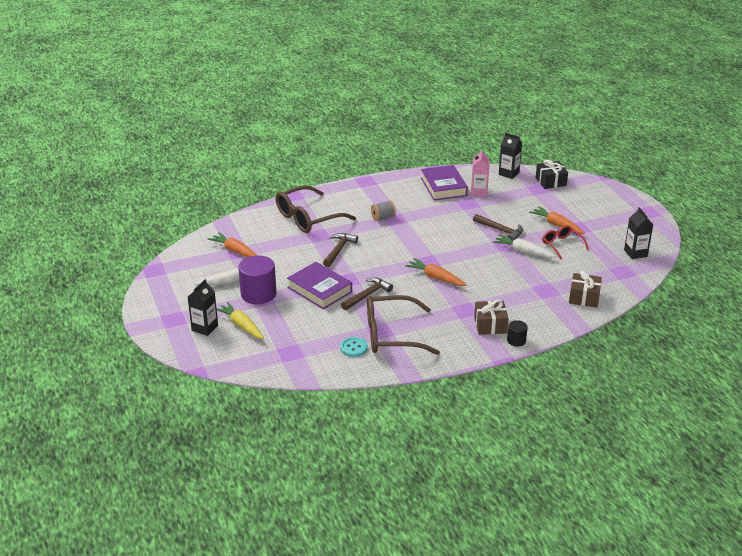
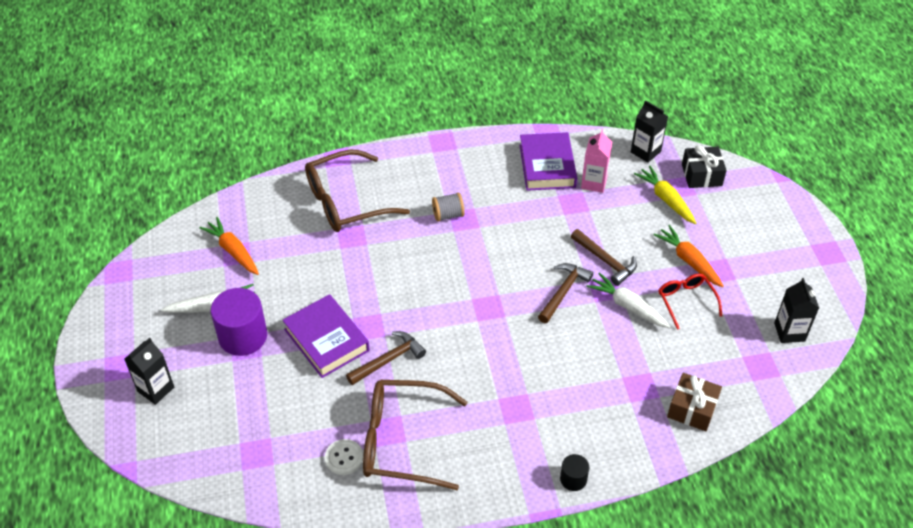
camera: 10 degrees right, 15 degrees up
yellow carrot [216,302,264,339] -> yellow carrot moved to [634,165,696,224]
brown hammer [323,233,358,267] -> brown hammer moved to [538,263,593,323]
turquoise button [340,337,368,357] -> white button [325,439,363,475]
orange carrot [405,258,467,286] -> none
brown gift [474,300,509,335] -> none

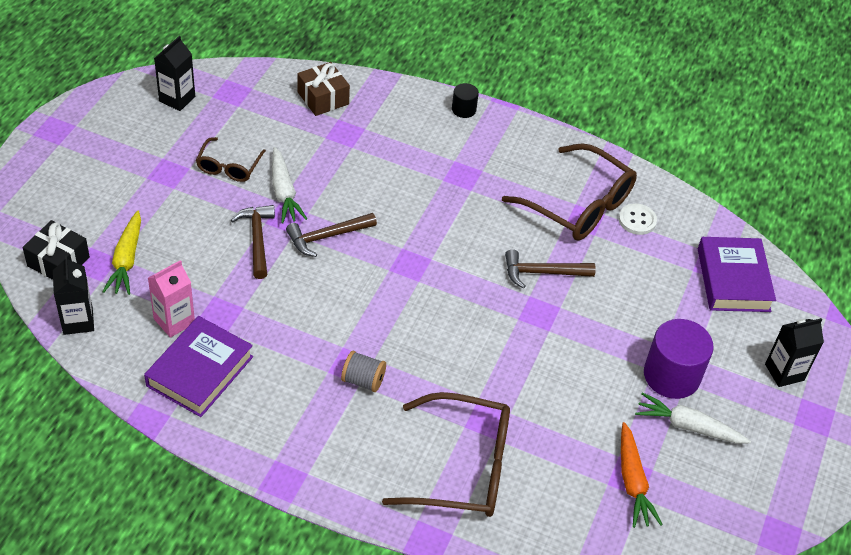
camera: 150 degrees left, 0 degrees up
purple book [282,294,370,378] -> purple book moved to [698,237,776,312]
orange carrot [653,225,724,287] -> none
red glasses [659,274,722,330] -> brown glasses [196,137,266,182]

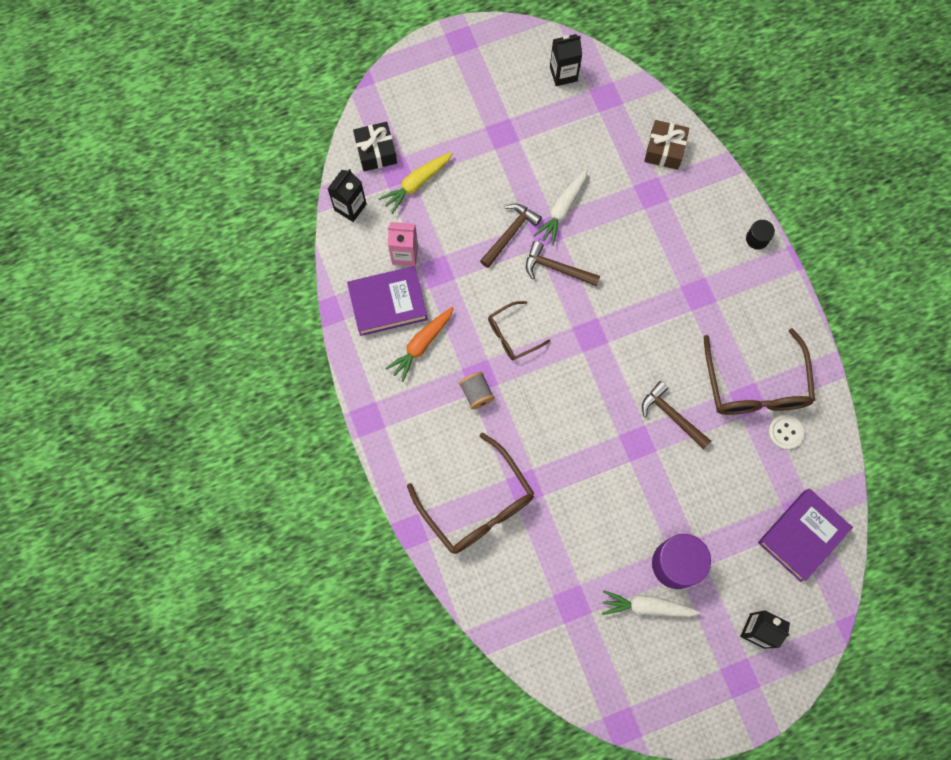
camera: 50 degrees right, 25 degrees up
brown glasses [196,137,266,182] -> brown glasses moved to [488,301,550,360]
orange carrot [621,422,663,528] -> orange carrot moved to [385,307,454,382]
white carrot [635,392,751,444] -> white carrot turned 60 degrees counterclockwise [602,590,701,617]

